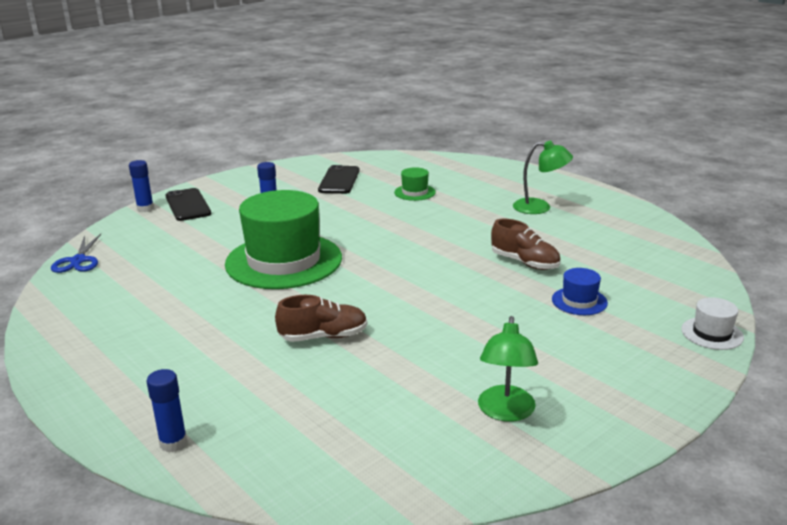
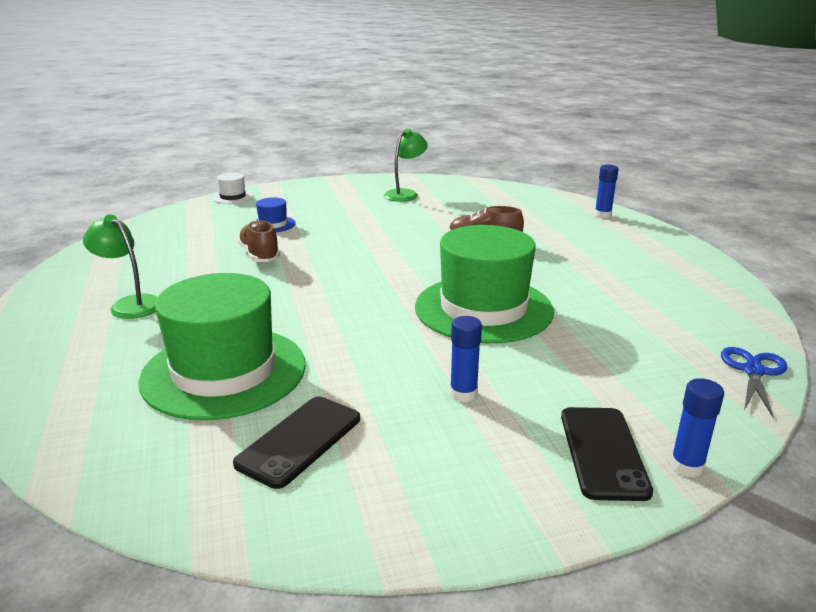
camera: 155 degrees left, 0 degrees up
green hat [394,167,436,201] -> green hat [138,273,306,420], size x2.37

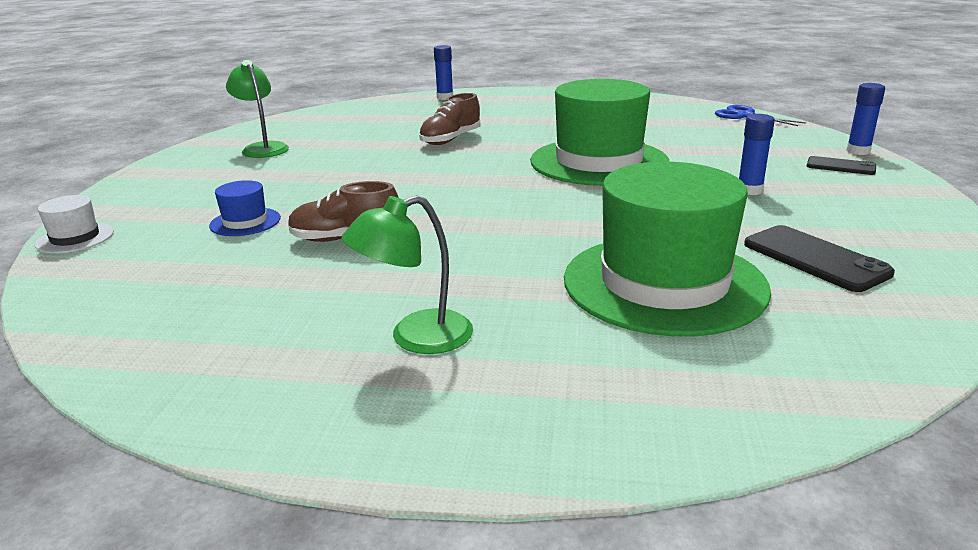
camera: 65 degrees left, 0 degrees up
black phone [561,407,653,501] -> black phone [807,156,876,175], size x0.62

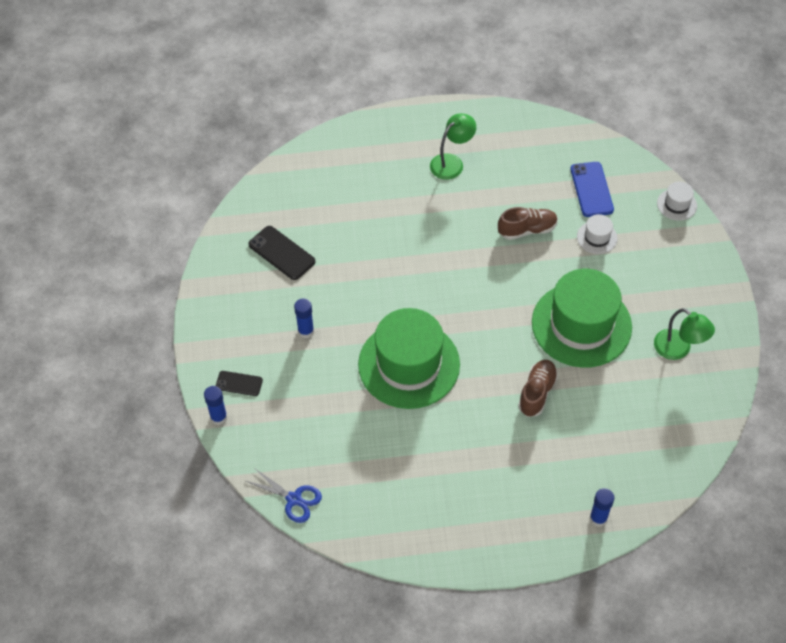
camera: 165 degrees right, 30 degrees up
blue hat [209,180,281,236] -> white hat [577,214,618,254]
green hat [564,162,771,337] -> green hat moved to [532,269,632,368]
none -> blue phone [570,162,614,217]

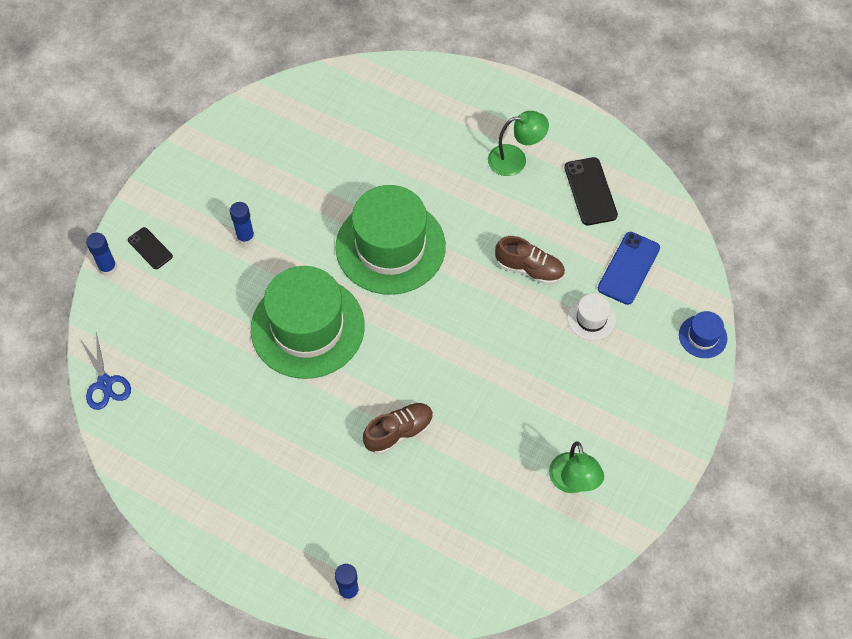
camera: 35 degrees right, 5 degrees up
black phone [248,226,315,280] -> black phone moved to [564,157,618,225]
green hat [532,269,632,368] -> green hat moved to [335,185,446,295]
white hat [657,182,697,221] -> blue hat [679,311,727,358]

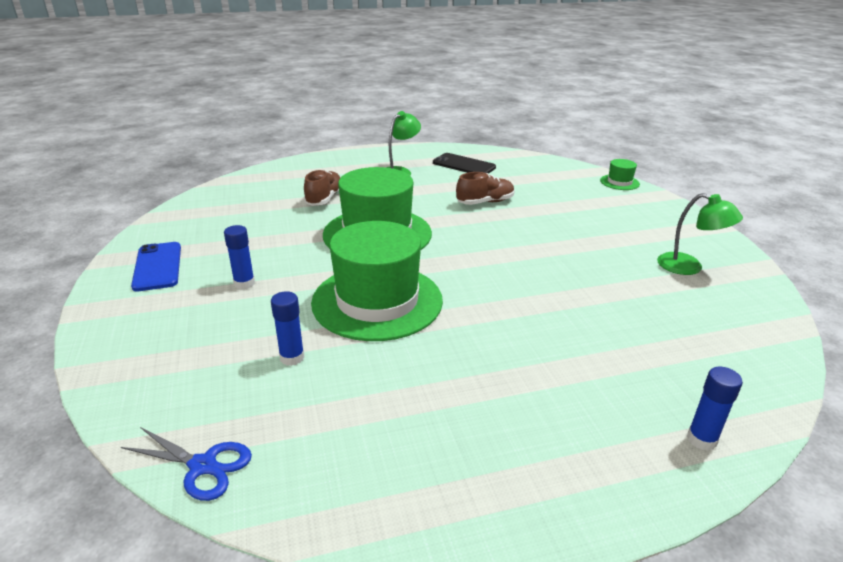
camera: 45 degrees left, 30 degrees down
blue glue stick [86,233,117,276] -> blue glue stick moved to [271,291,304,366]
black phone [128,227,173,269] -> none
brown shoe [363,403,433,455] -> brown shoe moved to [304,169,340,206]
white hat [567,294,616,341] -> none
blue phone [598,232,660,305] -> blue phone moved to [131,242,181,291]
blue hat [679,311,727,358] -> green hat [600,159,640,190]

